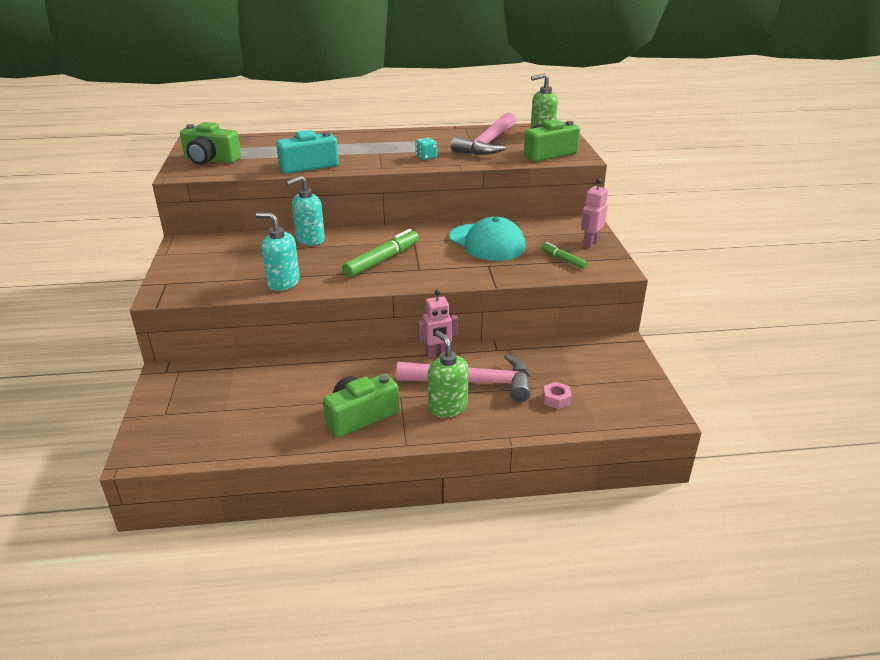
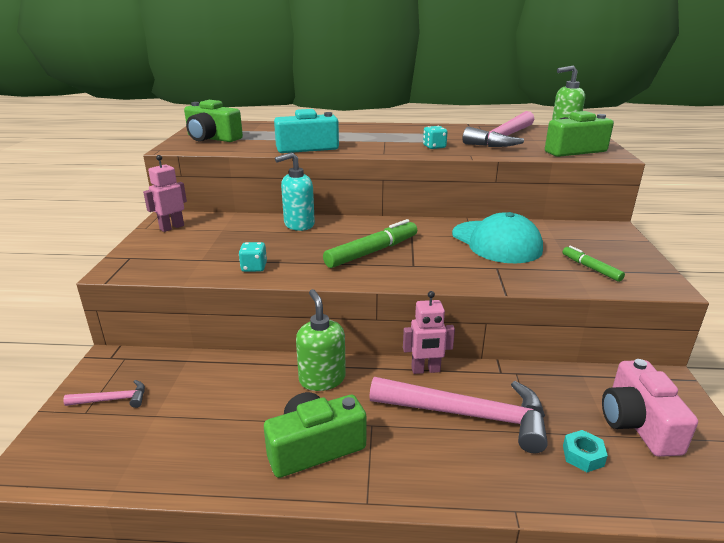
camera: 10 degrees right, 5 degrees down
turquoise soap dispenser [256,213,300,291] -> turquoise dice [239,242,267,272]
green soap dispenser [428,330,469,418] -> green soap dispenser moved to [296,289,346,391]
pink nut [543,382,572,409] -> turquoise nut [563,430,608,472]
pink robot [581,178,608,247] -> pink robot moved to [143,155,187,232]
none -> pink hammer [63,380,145,408]
none -> pink camera [602,359,698,457]

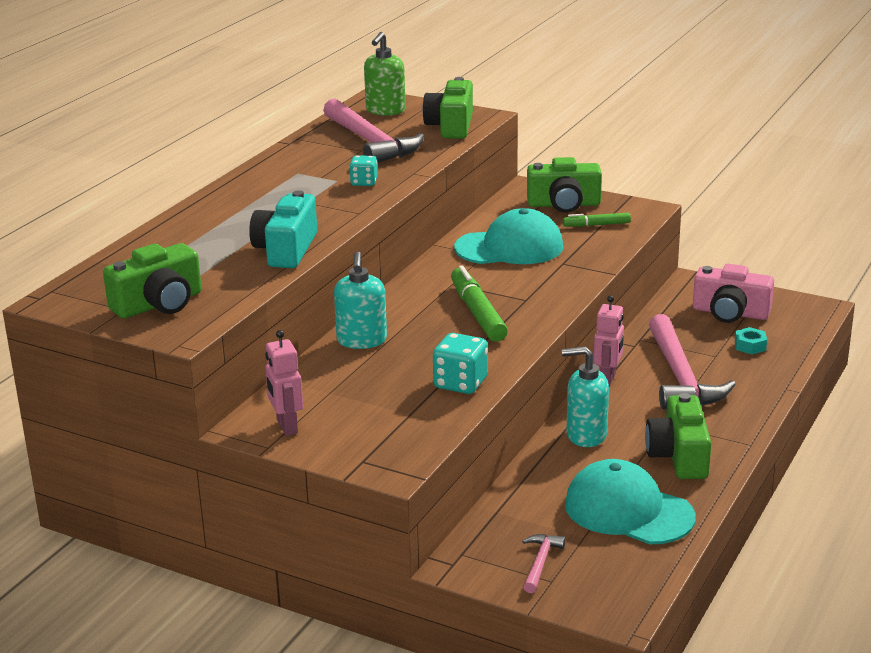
camera: 65 degrees left, 0 degrees up
turquoise dice [239,242,267,272] -> turquoise dice [433,333,488,394], size x1.57
green soap dispenser [296,289,346,391] -> turquoise soap dispenser [562,347,609,447]
pink hammer [369,377,548,454] -> pink hammer turned 135 degrees clockwise [649,314,736,410]
none -> green camera [527,157,602,213]
none -> turquoise cap [565,459,696,544]

